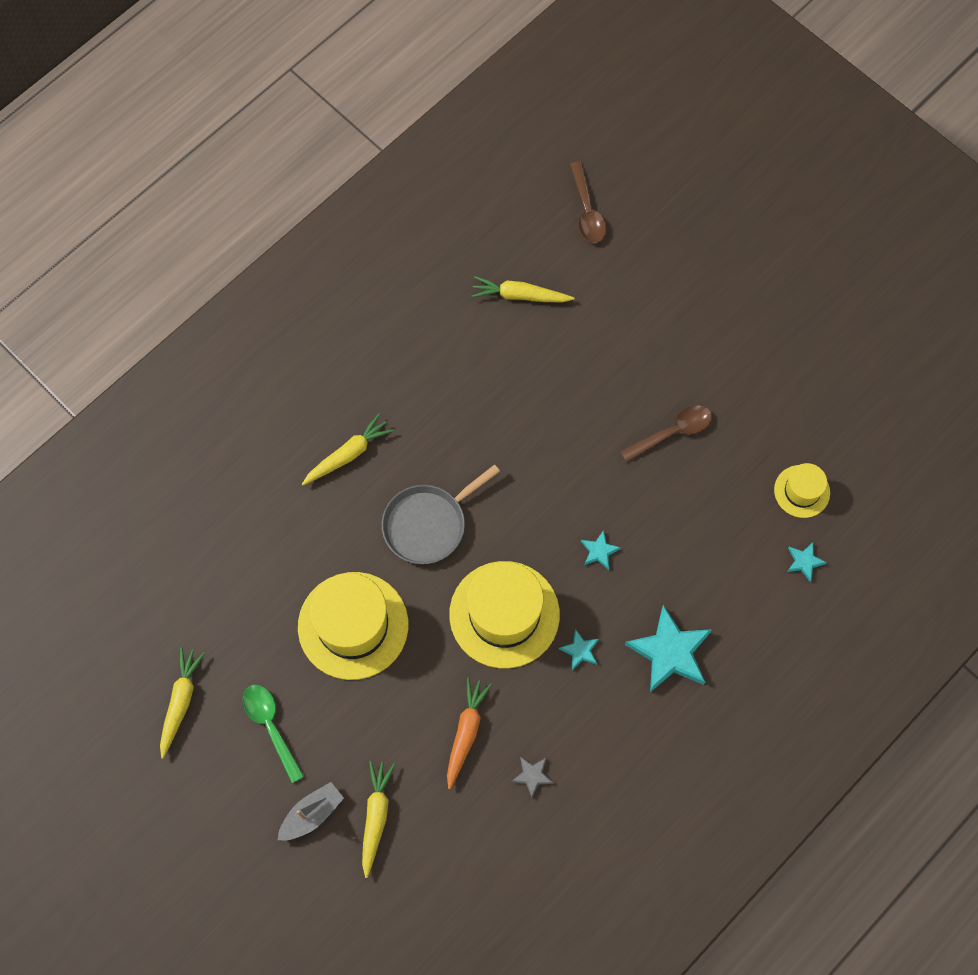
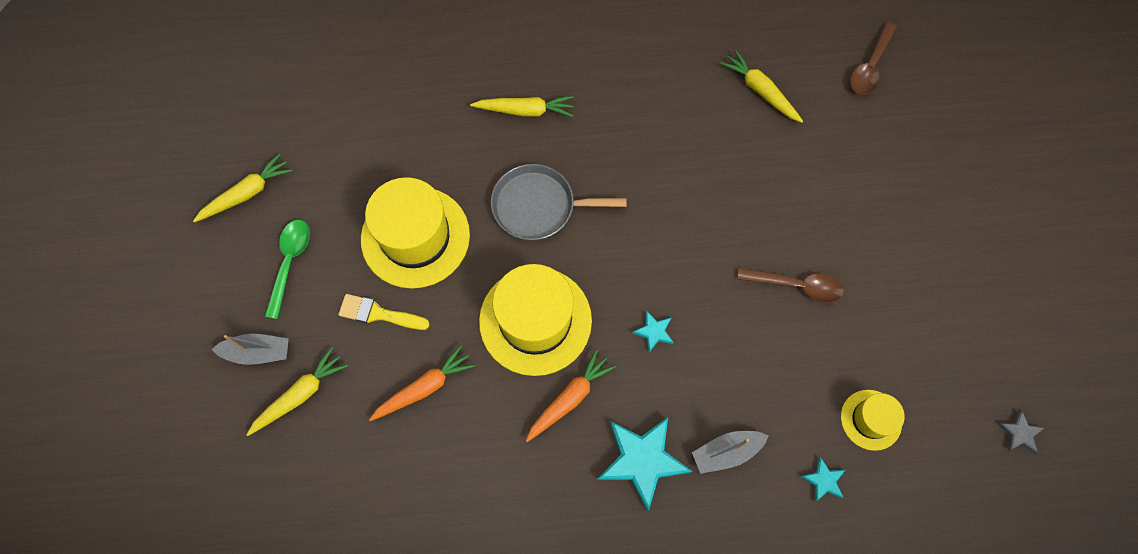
camera: 40 degrees right, 0 degrees up
grey star [511,757,554,798] -> grey star moved to [997,410,1044,454]
turquoise star [559,629,599,670] -> orange carrot [526,349,616,442]
none -> yellow brush [338,294,430,330]
none -> grey boat [692,431,769,474]

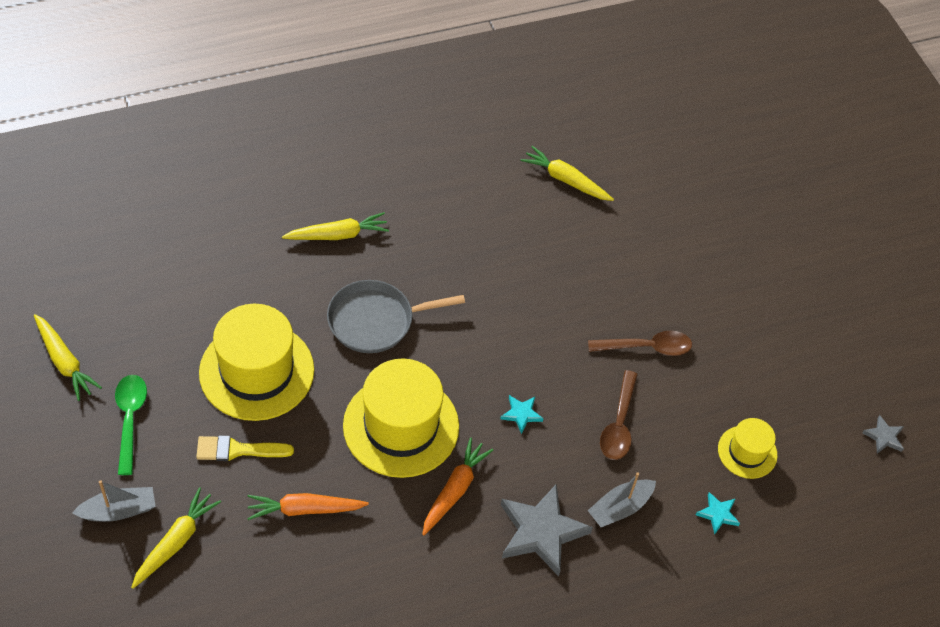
camera: 20 degrees left, 15 degrees down
yellow carrot [193,153,292,223] -> yellow carrot turned 105 degrees clockwise [34,314,102,401]
orange carrot [369,345,475,421] -> orange carrot turned 135 degrees counterclockwise [247,493,369,520]
turquoise star [597,417,692,512] -> grey star [501,484,593,577]
brown spoon [850,22,897,95] -> brown spoon moved to [600,370,638,460]

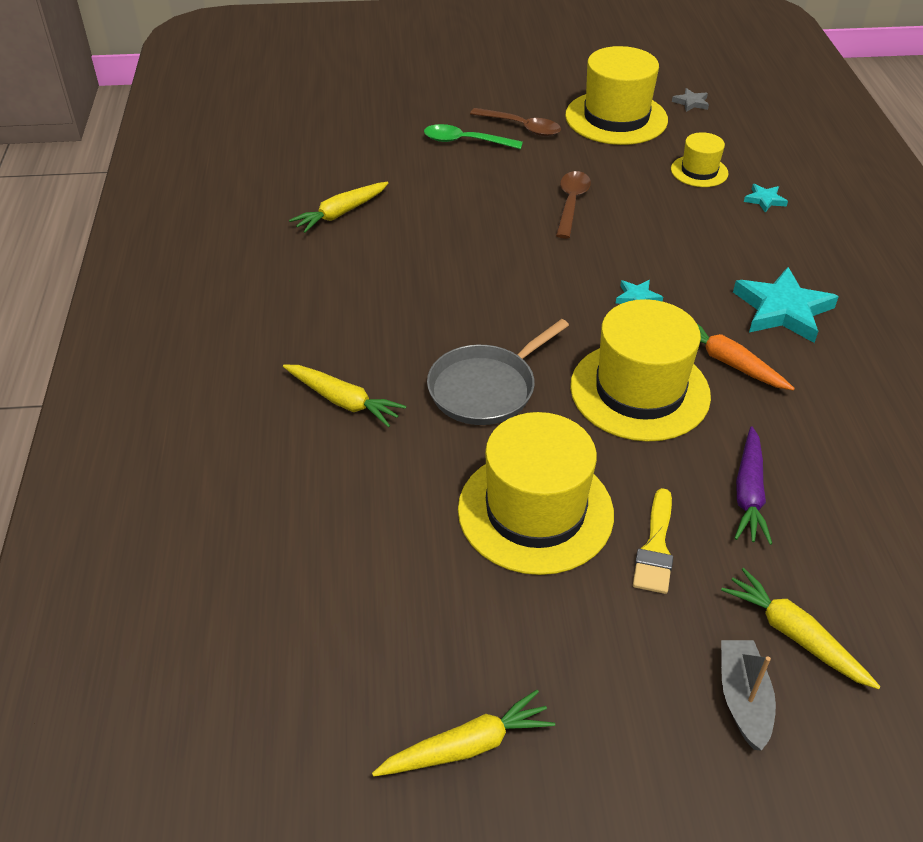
camera: 70 degrees left, 10 degrees down
green spoon [115,375,147,475] -> green spoon moved to [424,124,523,149]
orange carrot [247,493,369,520] -> purple carrot [734,426,772,545]
yellow carrot [282,212,389,240] -> yellow carrot turned 120 degrees clockwise [283,365,406,427]
grey pan [327,280,465,353] -> grey pan turned 45 degrees clockwise [427,319,569,425]
grey star [501,484,593,577] -> turquoise star [733,267,839,343]
grey boat [588,472,656,527] -> none
brown spoon [600,370,638,460] -> brown spoon moved to [470,108,561,136]
none -> yellow hat [565,46,668,145]

